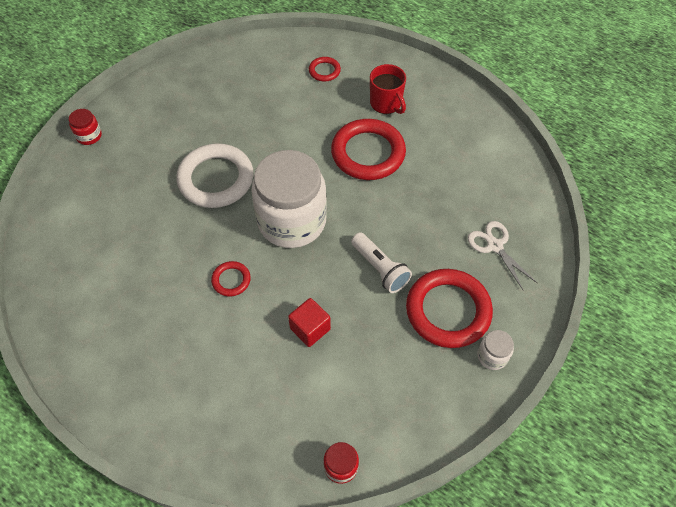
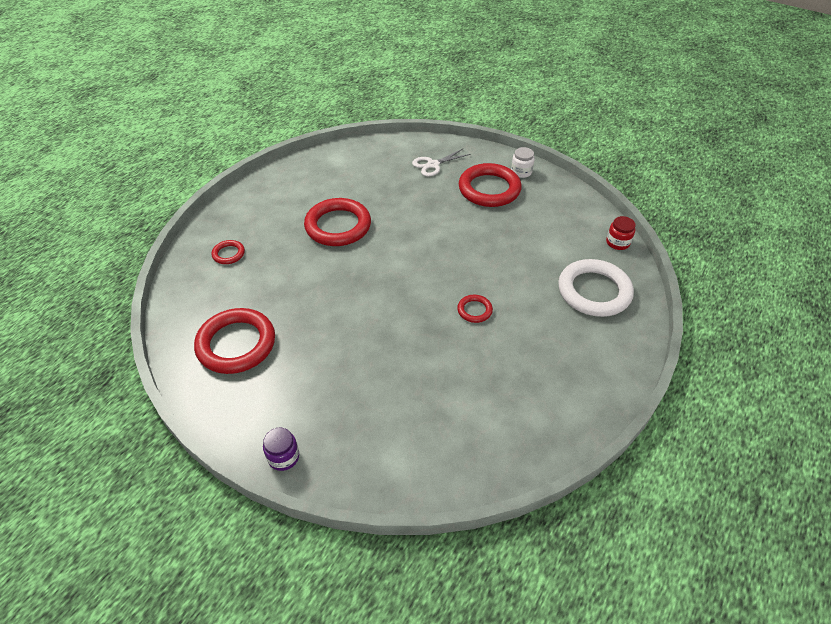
camera: 90 degrees left, 10 degrees down
red jar [69,109,102,145] -> purple jar [263,428,299,471]
white ring [176,143,253,208] -> white ring moved to [558,259,634,317]
white jar [251,150,327,248] -> none
red cube [288,298,331,347] -> none
white flashlight [351,232,412,293] -> none
red mug [370,64,406,114] -> none
none -> red ring [194,308,275,374]

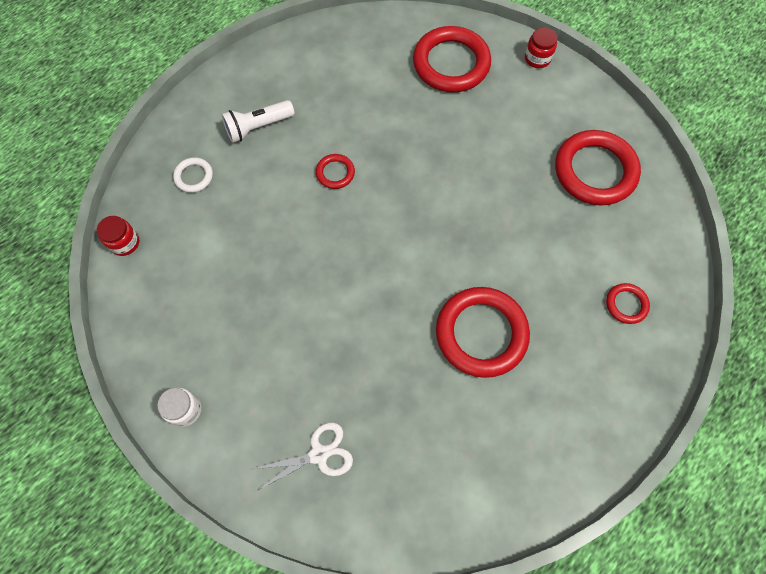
camera: 170 degrees left, 20 degrees up
purple jar [263,428,299,471] -> red jar [525,27,557,68]
red ring [459,163,522,207] -> red ring moved to [413,26,491,92]
white ring [558,259,634,317] -> white ring [173,157,213,193], size x0.47
none -> white flashlight [222,100,295,143]

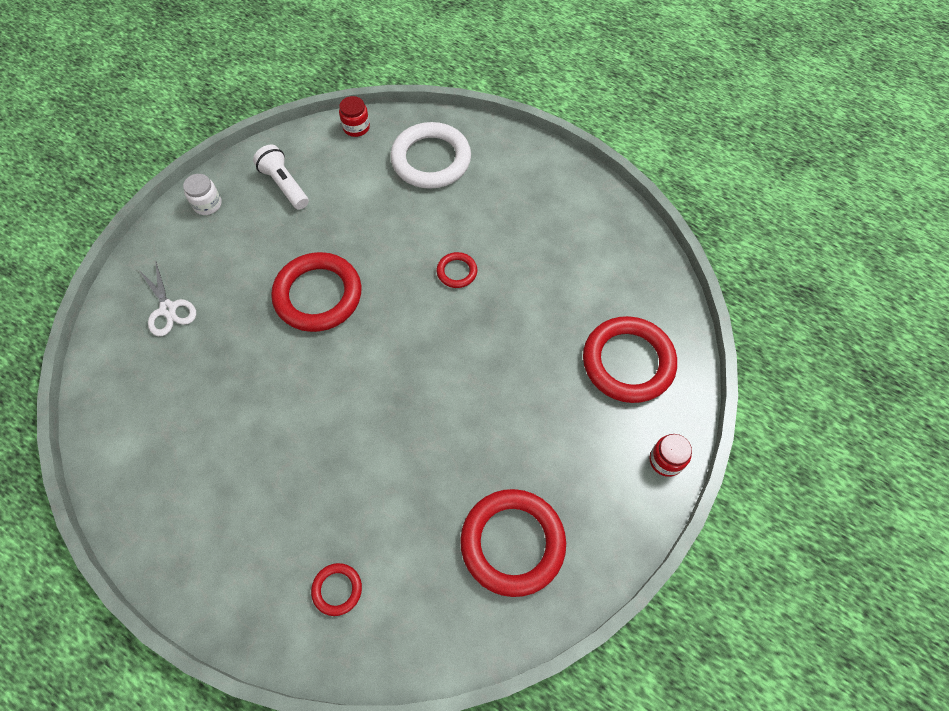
camera: 80 degrees right, 5 degrees down
white ring [173,157,213,193] -> white ring [390,122,471,189], size x2.14
white flashlight [222,100,295,143] -> white flashlight moved to [253,145,309,209]
red ring [436,287,530,378] -> red ring moved to [271,252,362,332]

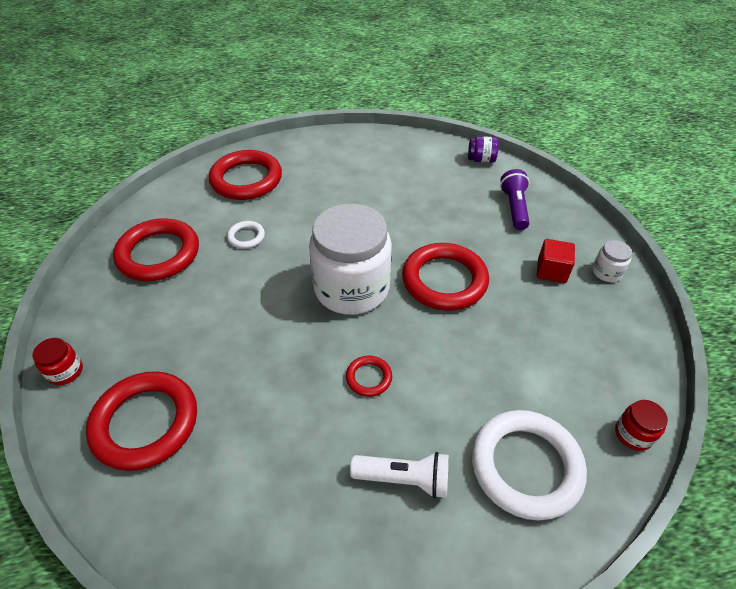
camera: 135 degrees right, 15 degrees down
white scissors [138,260,196,336] -> purple flashlight [500,169,530,230]
white flashlight [253,145,309,209] -> white flashlight moved to [350,452,449,499]
red ring [311,563,362,616] -> red ring [209,150,282,200], size x2.14
none -> white ring [227,221,265,249]
none -> white jar [309,204,392,315]
none -> purple jar [468,136,499,163]
none -> red cube [537,239,575,283]

